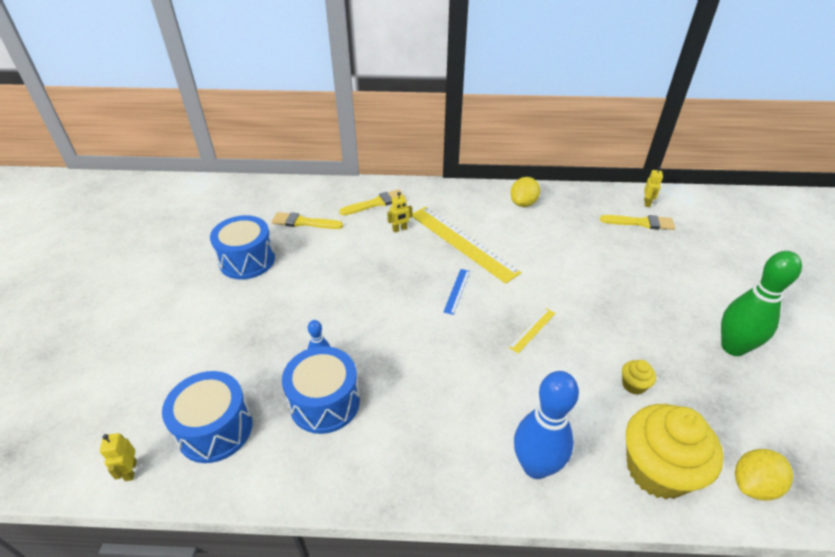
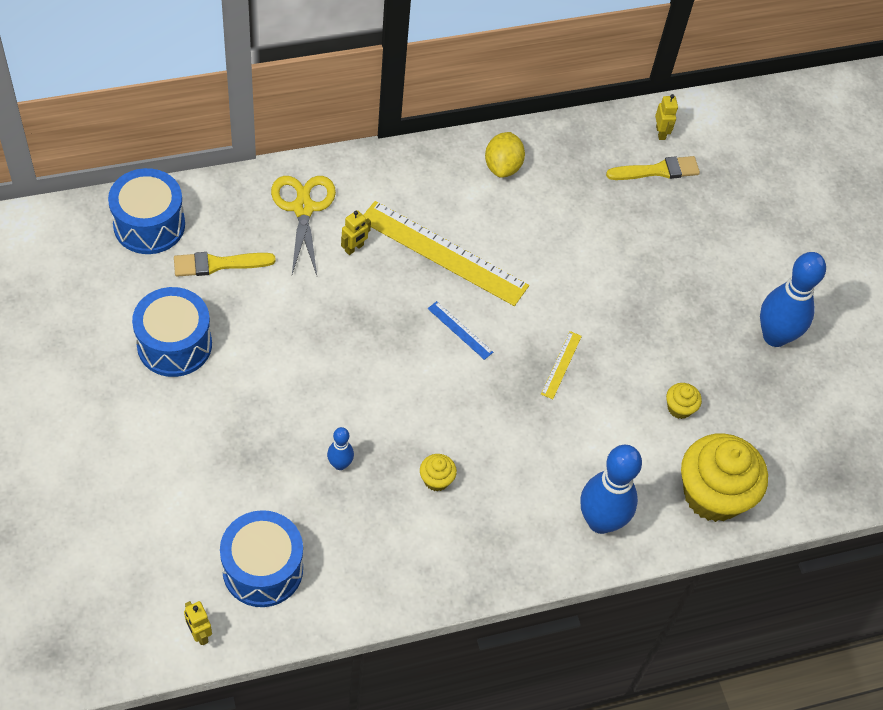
camera: 25 degrees left, 15 degrees up
blue drum [282,346,360,434] -> blue drum moved to [108,168,185,254]
yellow brush [339,189,406,215] -> yellow scissors [271,176,336,275]
blue ruler [443,269,470,315] -> blue ruler turned 45 degrees counterclockwise [428,301,493,360]
green bowling pin [721,251,802,356] -> blue bowling pin [760,252,826,347]
yellow lemon [735,449,793,501] -> none
none -> yellow cupcake [420,454,457,491]

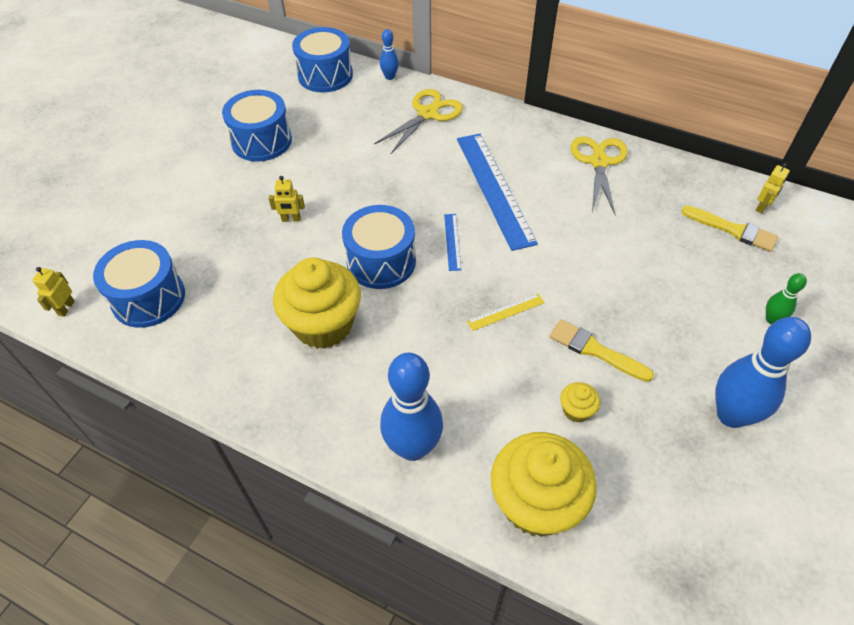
camera: 50 degrees right, 5 degrees down
yellow brush [174,252,276,277] -> yellow brush moved to [549,319,654,382]
blue bowling pin [327,427,354,470] -> blue bowling pin moved to [380,29,399,80]
yellow robot [341,210,371,255] -> yellow robot moved to [269,176,305,222]
yellow ruler [363,201,529,306] -> blue ruler [457,134,538,251]
yellow cupcake [420,454,457,491] -> yellow cupcake [273,258,361,349], size x2.35
yellow lemon [485,132,525,178] -> yellow scissors [571,136,628,216]
none -> blue drum [342,205,416,289]
none -> green bowling pin [766,273,807,324]

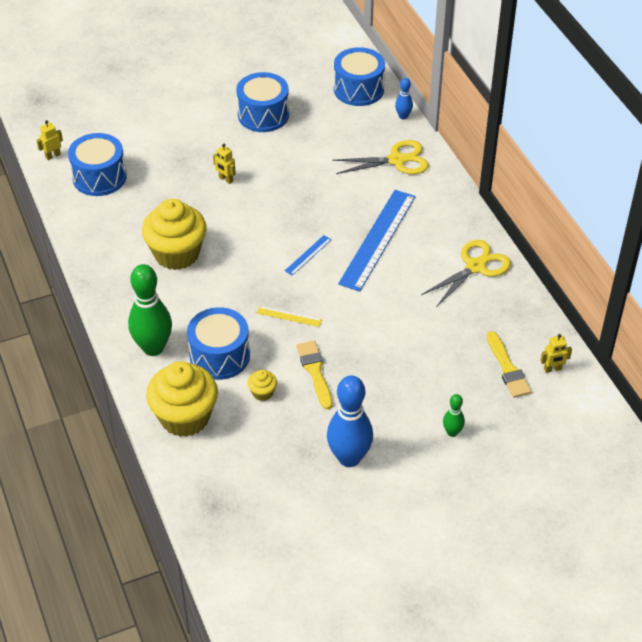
camera: 40 degrees right, 5 degrees down
blue drum [342,205,416,289] -> blue drum moved to [187,307,250,380]
blue bowling pin [380,353,443,461] -> green bowling pin [128,264,172,356]

